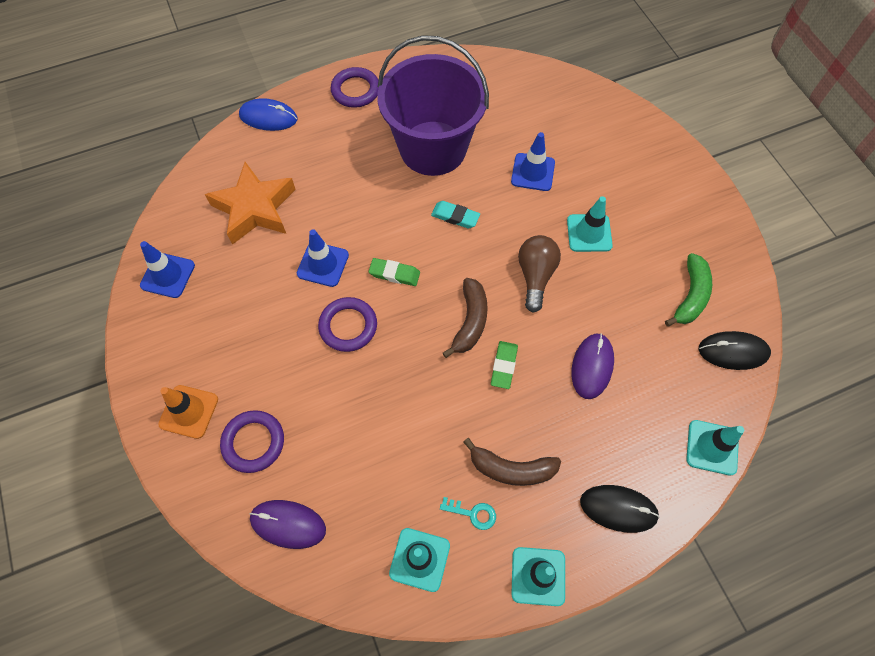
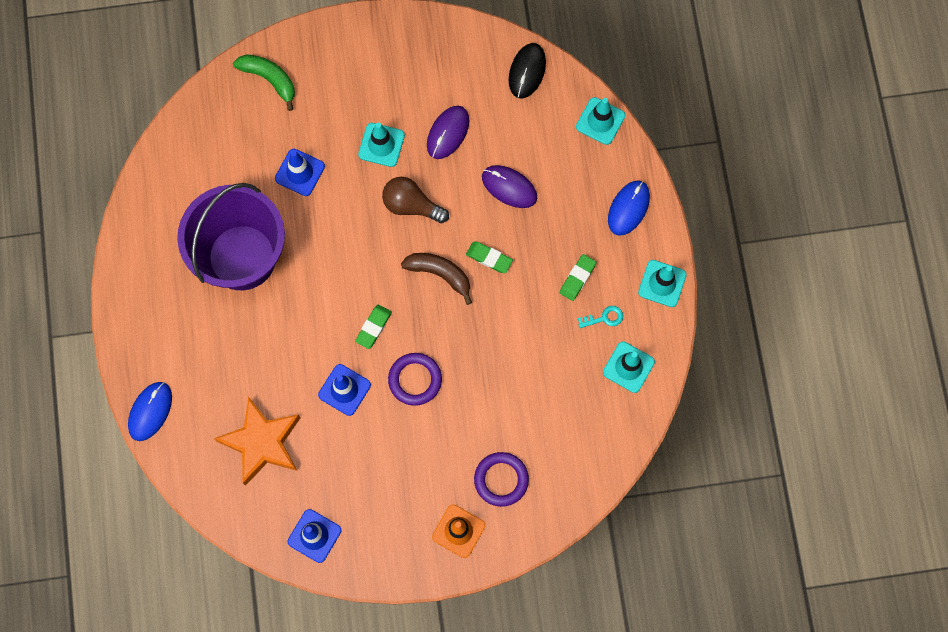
camera: 75 degrees left, 10 degrees up
purple mouse [250,500,326,549] -> purple mouse moved to [427,106,469,159]
purple ring [331,67,379,108] -> none
turquoise eraser [431,201,480,228] -> none
turquoise key [440,497,496,530] -> turquoise key turned 45 degrees clockwise [578,306,623,328]
brown banana [463,438,561,486] -> green eraser [559,254,597,301]
black mouse [580,485,660,533] -> blue mouse [608,180,650,236]
green banana [665,253,712,327] -> green banana moved to [233,54,295,111]

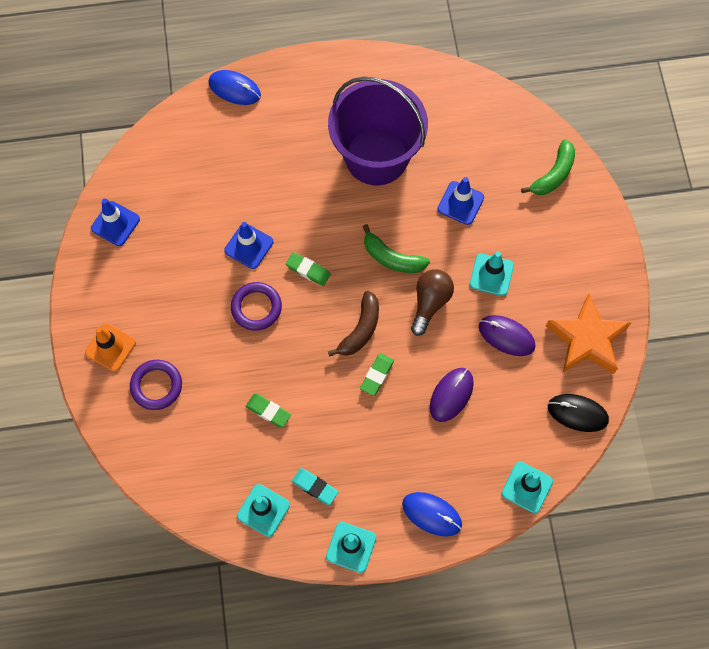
camera: 90 degrees right, 5 degrees down
orange star [214,397,300,486] -> orange star moved to [546,294,632,374]
green eraser [559,254,597,301] -> green eraser moved to [246,394,291,428]
turquoise key [578,306,623,328] -> turquoise eraser [292,468,338,505]
none -> green banana [363,224,430,273]

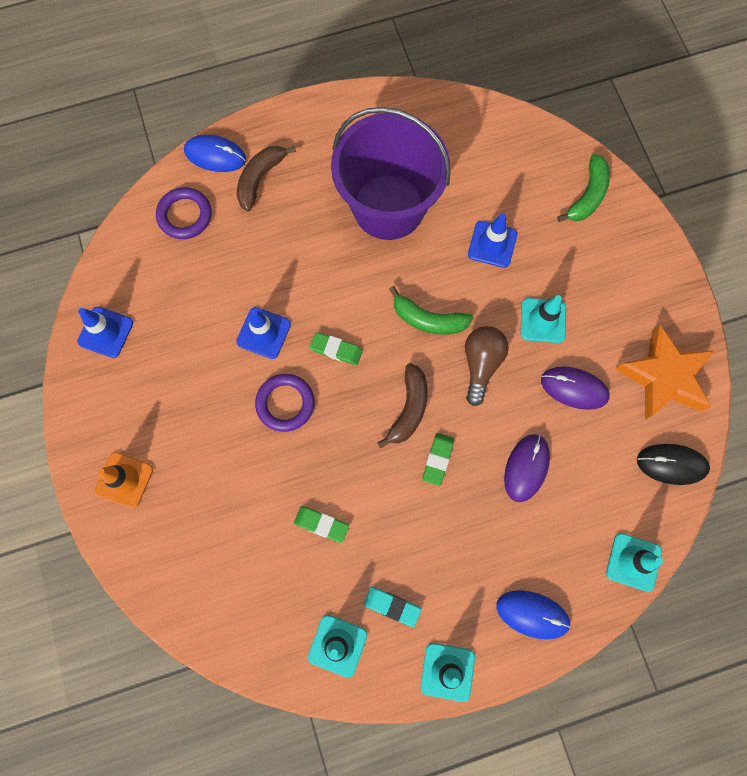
camera: 10 degrees left, 5 degrees up
purple ring [130,360,182,410] -> purple ring moved to [156,187,212,239]
none -> brown banana [237,145,296,212]

